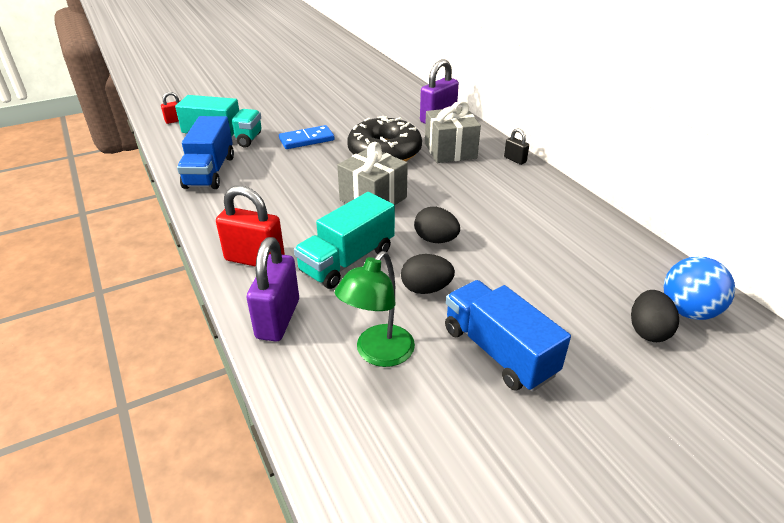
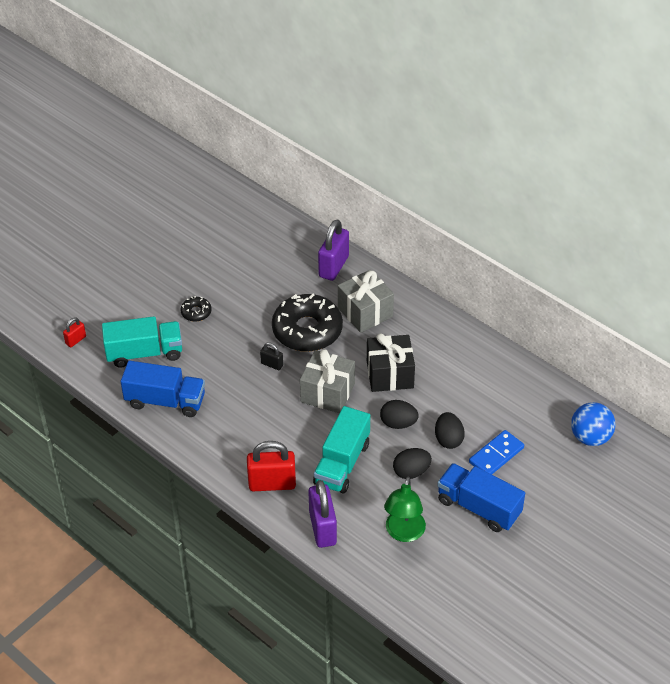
camera: 20 degrees left, 10 degrees up
blue truck [177,116,234,189] -> blue truck turned 60 degrees counterclockwise [121,361,205,417]
blue domino [279,125,335,149] -> blue domino moved to [469,430,524,474]
black padlock [504,128,529,165] -> black padlock moved to [260,342,283,370]
black egg [631,290,679,342] -> black egg moved to [435,412,465,449]
none -> black donut [181,296,211,322]
none -> black gift [367,333,415,392]

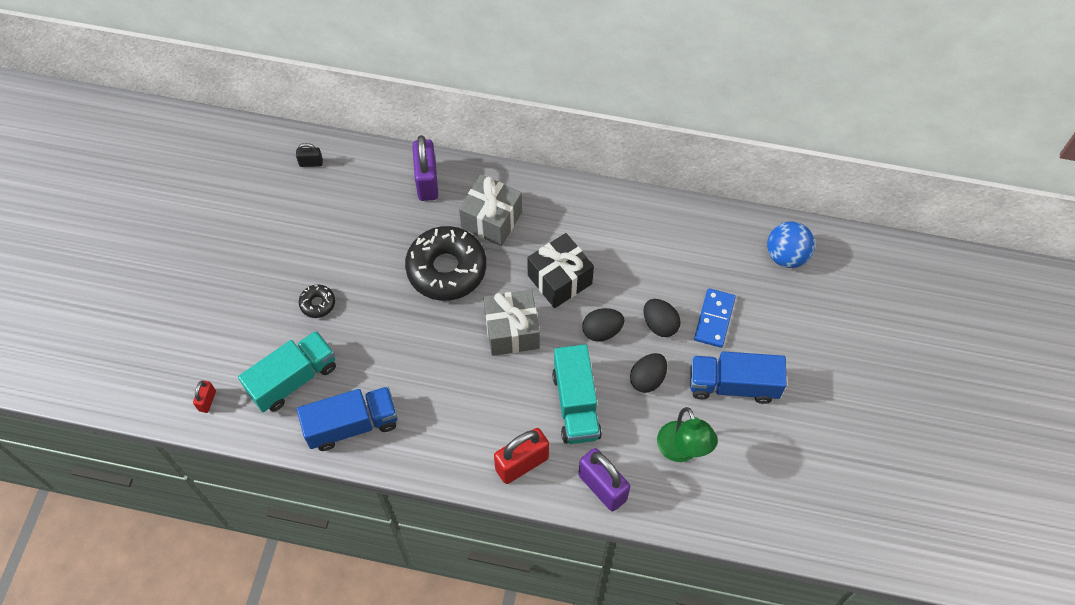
camera: 30 degrees left, 15 degrees up
black padlock [260,342,283,370] -> black padlock moved to [296,143,323,167]

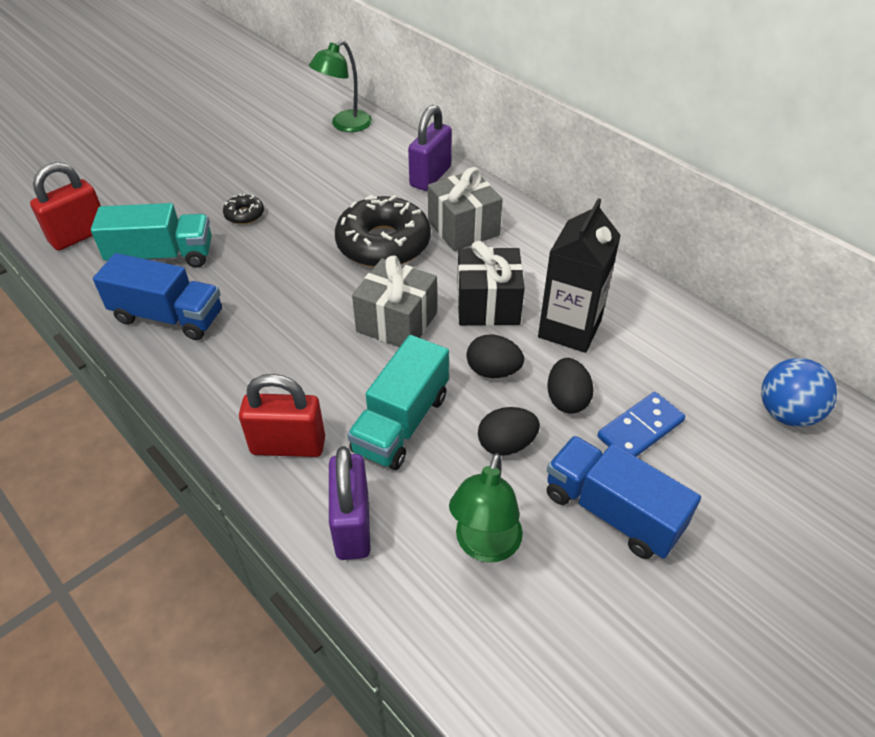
camera: 35 degrees right, 15 degrees down
red padlock [193,380,216,413] -> red padlock [30,162,101,251], size x1.99
black padlock [296,143,323,167] -> green lamp [309,40,372,132]
none -> black carton [538,198,621,353]

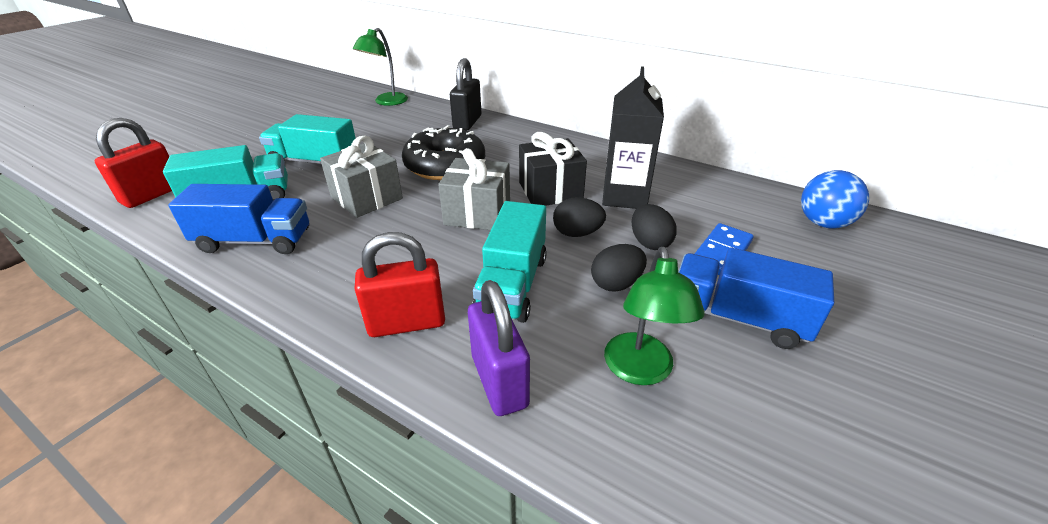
camera: 15 degrees left, 10 degrees down
black donut [223,193,264,224] -> turquoise truck [259,114,356,164]
purple padlock [408,105,452,191] -> black padlock [450,58,481,131]
grey gift [428,167,503,251] -> grey gift moved to [320,136,403,218]

